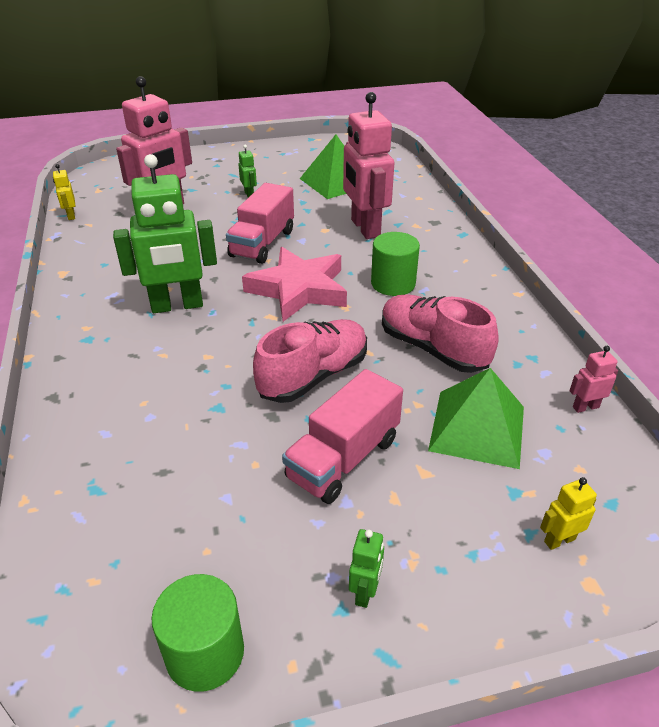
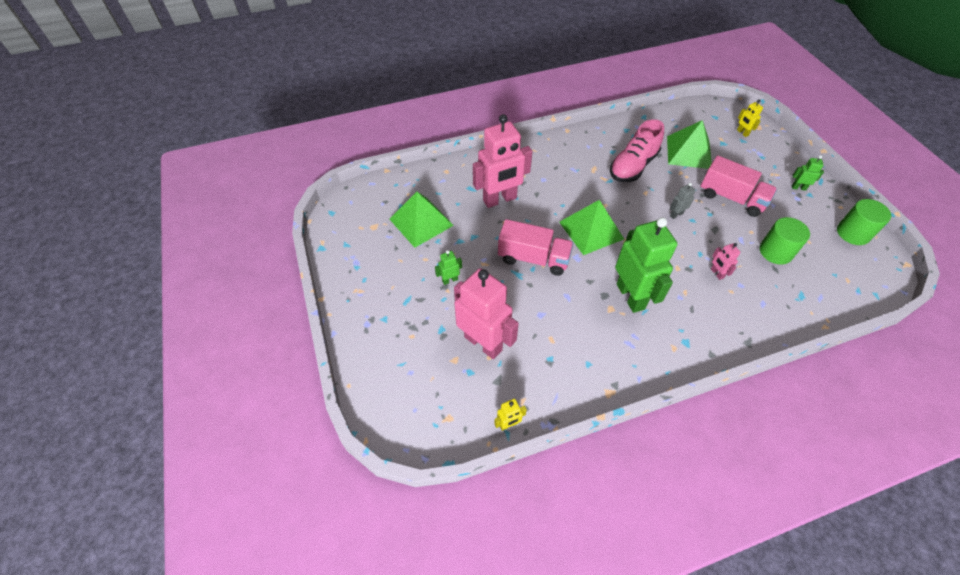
camera: 95 degrees left, 15 degrees up
pink star [242,247,347,322] -> green pyramid [559,200,624,255]
pink shoe [253,319,367,403] -> grey robot [669,183,696,219]
green cylinder [371,232,420,296] -> green cylinder moved to [760,217,810,265]
pink robot [570,346,618,413] -> pink robot moved to [711,243,741,280]

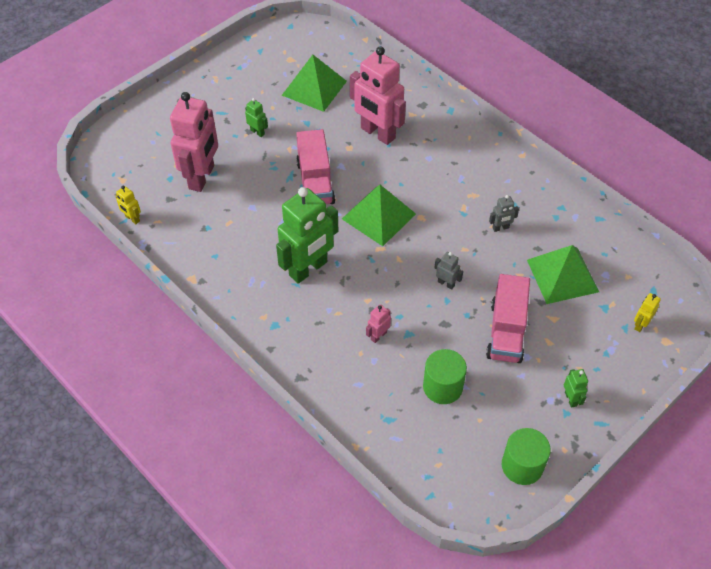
camera: 65 degrees right, 0 degrees up
pink shoe [610,119,664,182] -> grey robot [489,195,519,232]

